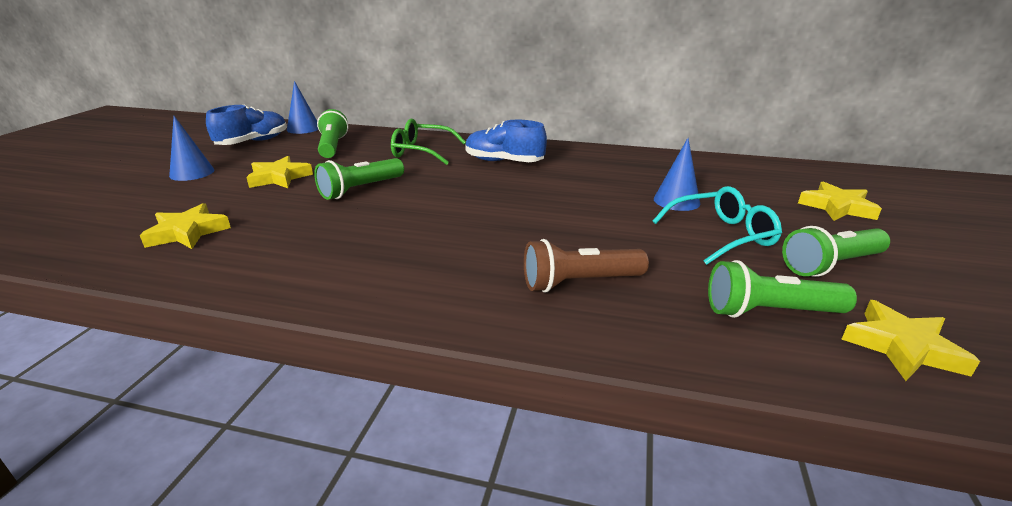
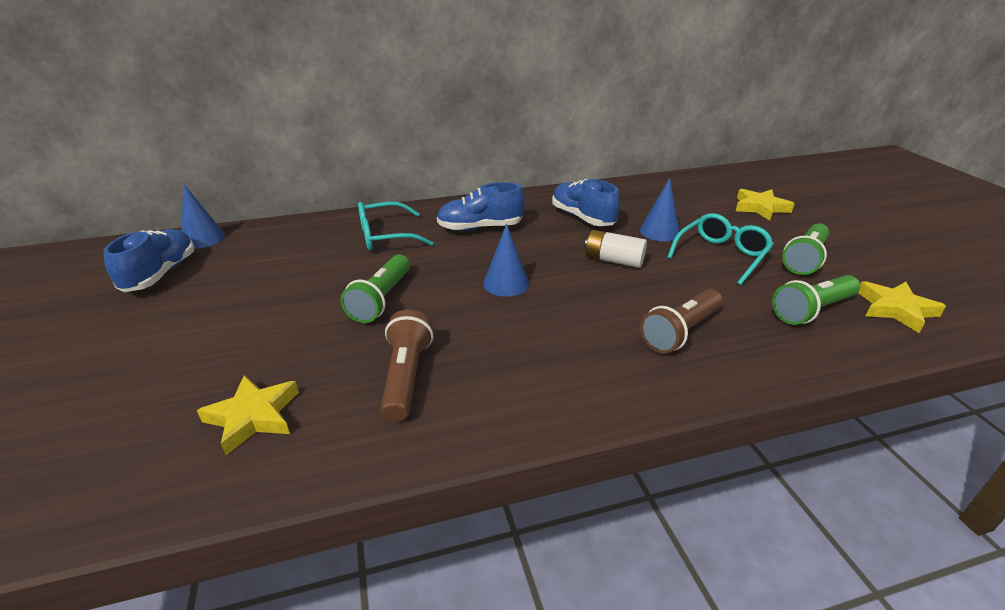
camera: 30 degrees left, 5 degrees up
blue cone [169,116,214,181] -> blue cone moved to [483,224,529,297]
yellow star [246,156,313,188] -> none
green flashlight [317,109,348,158] -> none
green glasses [391,119,466,165] -> turquoise glasses [358,202,433,250]
none -> brown flashlight [381,310,433,422]
none -> blue shoe [552,179,620,226]
none -> white battery [585,230,647,268]

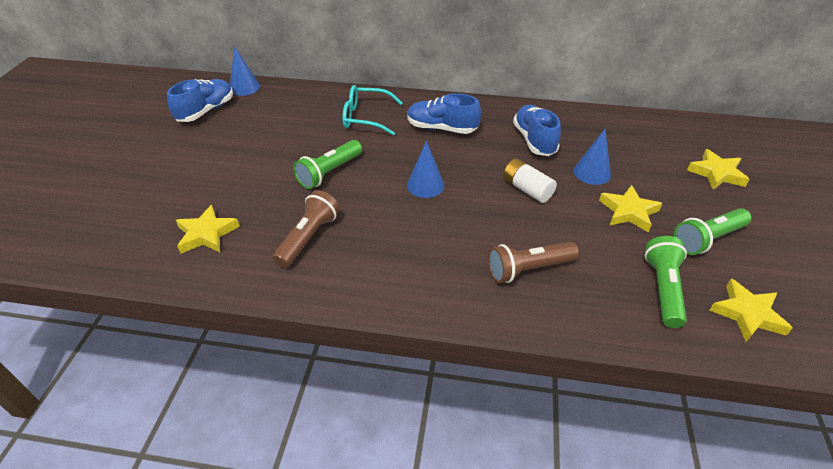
camera: 25 degrees right, 10 degrees up
turquoise glasses [667,213,774,285] -> yellow star [599,185,663,232]
green flashlight [772,275,860,325] -> green flashlight turned 105 degrees clockwise [645,236,687,328]

